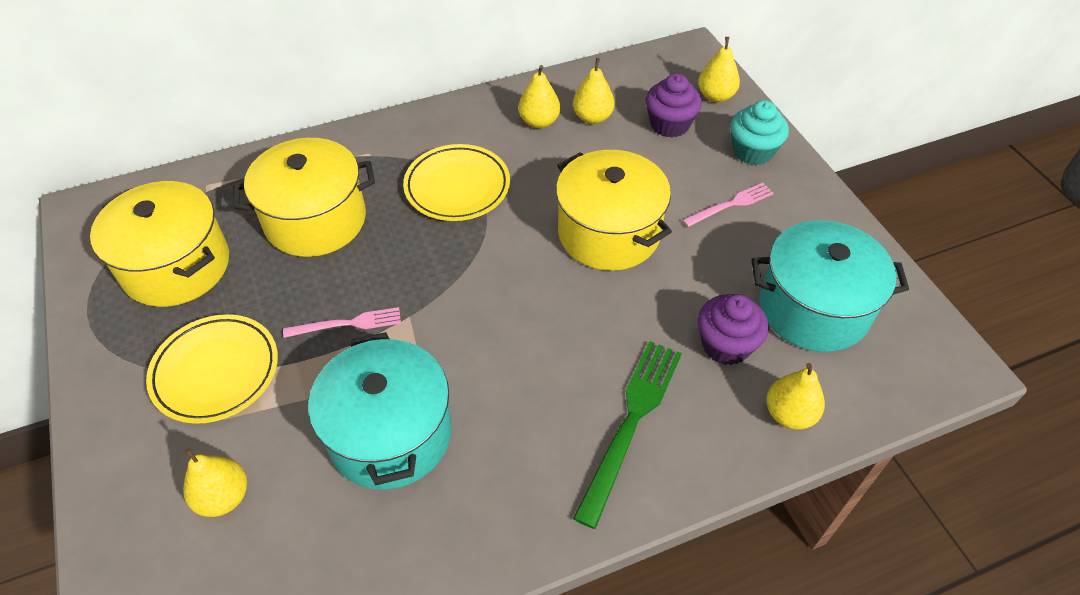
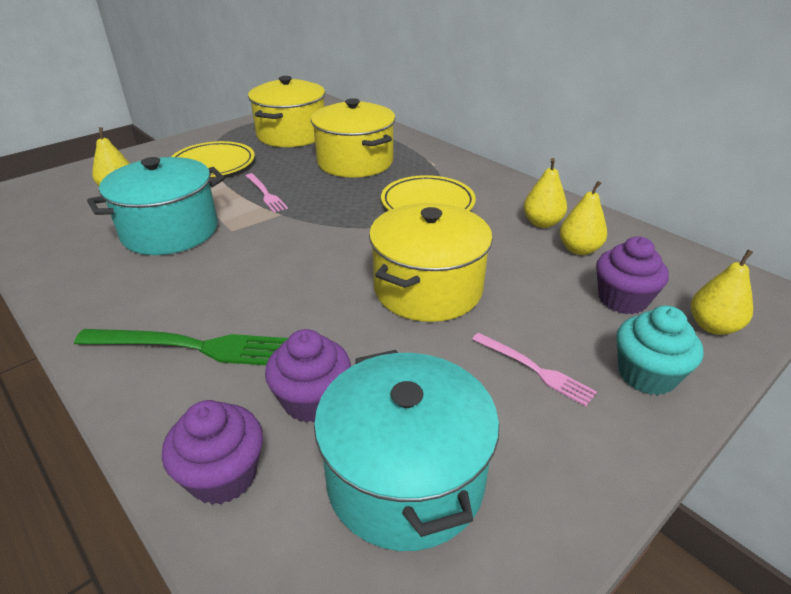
camera: 70 degrees right, 15 degrees down
yellow pear [766,363,825,430] -> purple cupcake [162,400,263,505]

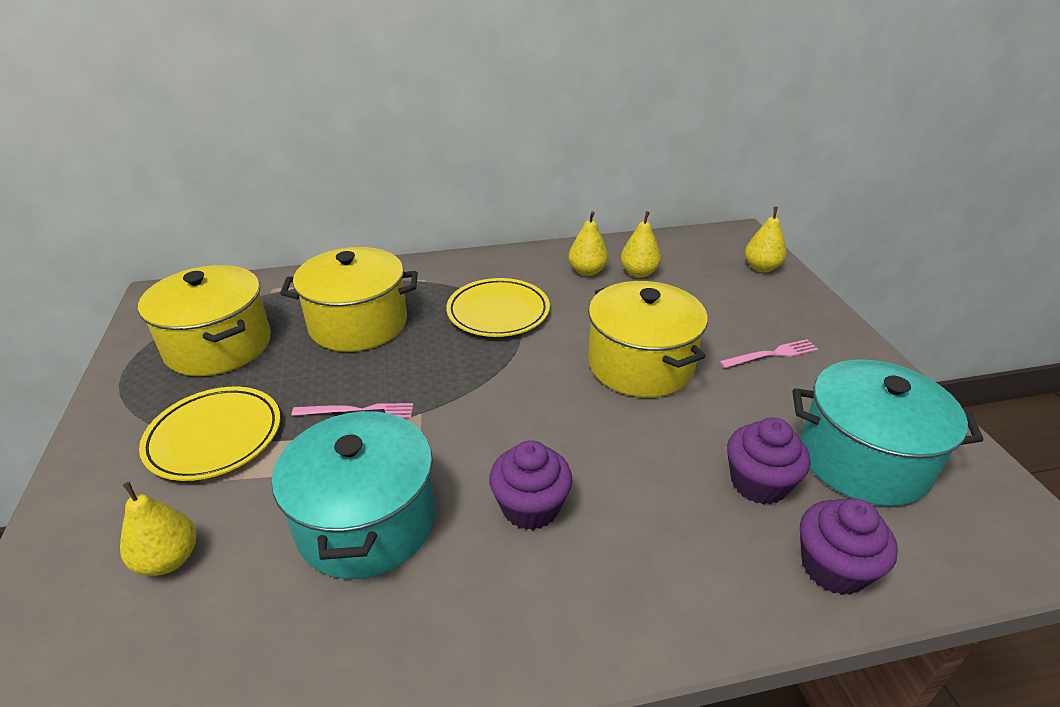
camera: 60 degrees left, 0 degrees up
green fork [74,329,288,365] -> none
purple cupcake [596,236,669,315] -> purple cupcake moved to [489,440,572,530]
turquoise cupcake [616,306,704,395] -> none

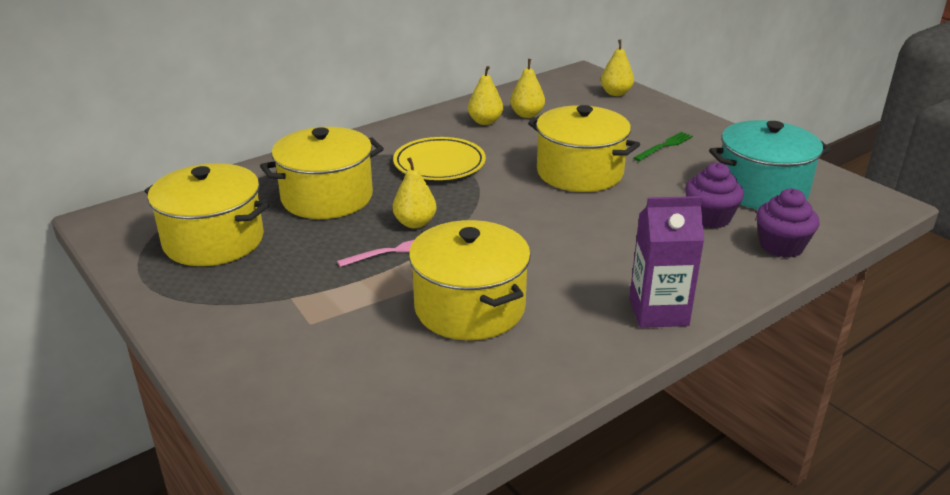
camera: 25 degrees left, 5 degrees down
yellow pear [120,482,196,576] -> yellow pear moved to [393,157,437,228]
yellow plate [139,387,281,481] -> none
turquoise pot [272,409,435,579] -> yellow pot [409,220,531,340]
purple cupcake [489,440,572,530] -> none
pink fork [719,339,819,368] -> green fork [633,132,693,161]
none -> purple carton [629,196,704,328]

